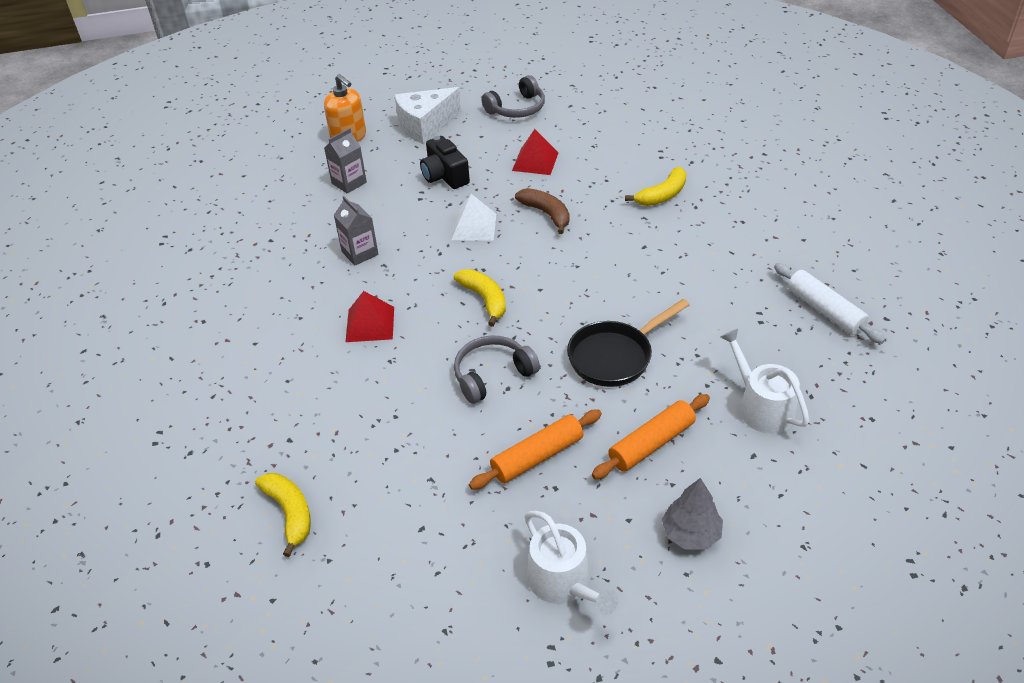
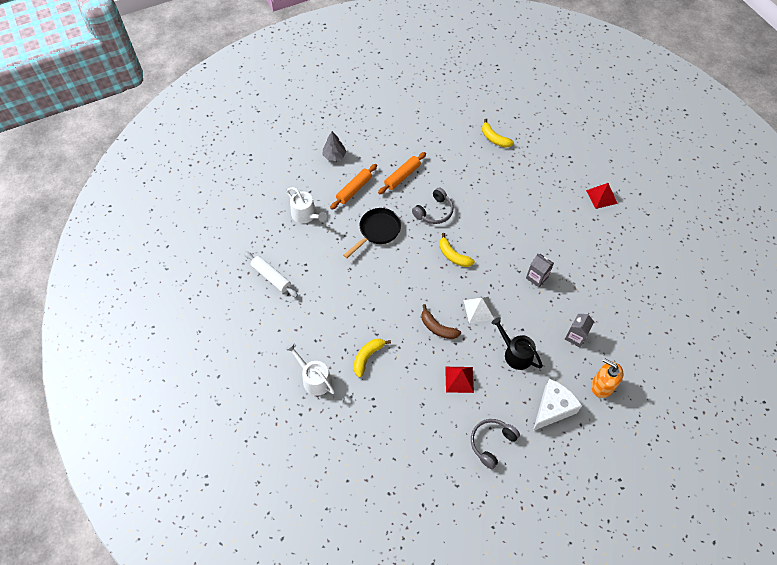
camera: 165 degrees right, 15 degrees up
red pyramid [345,291,394,342] -> red pyramid moved to [586,183,618,209]
black camera [420,136,470,189] -> black watering can [491,317,543,370]
white watering can [524,511,618,615] -> white watering can moved to [285,343,335,396]

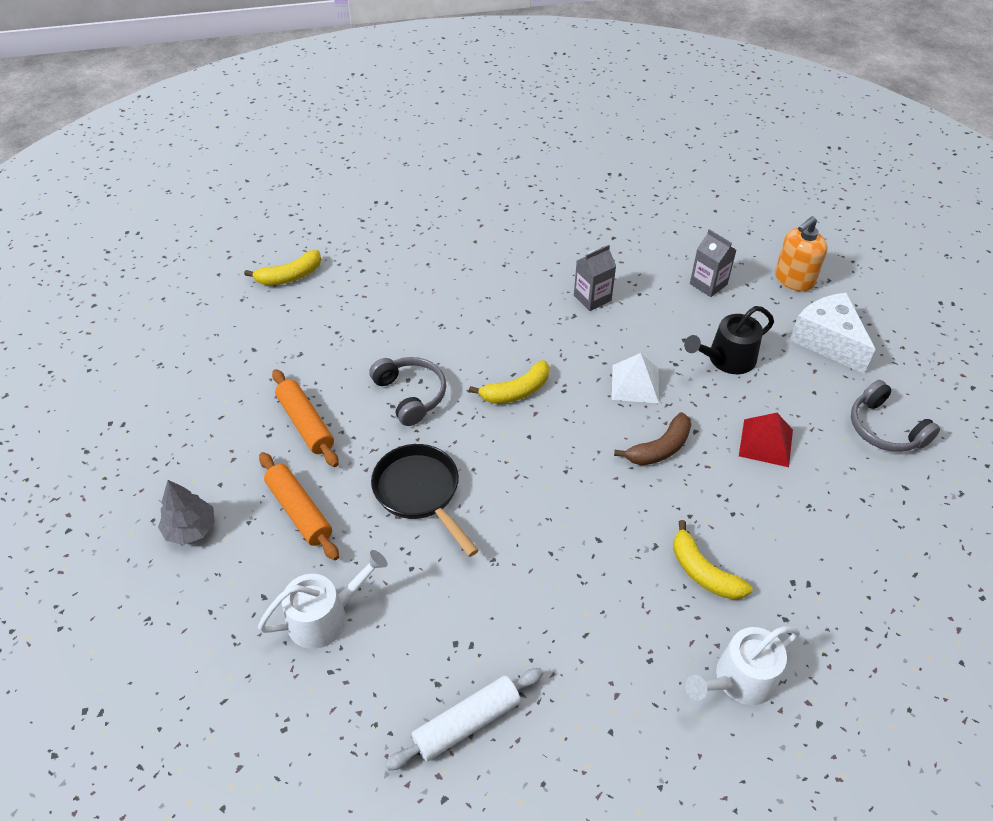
camera: 75 degrees left, 10 degrees down
red pyramid [586,183,618,209] -> none

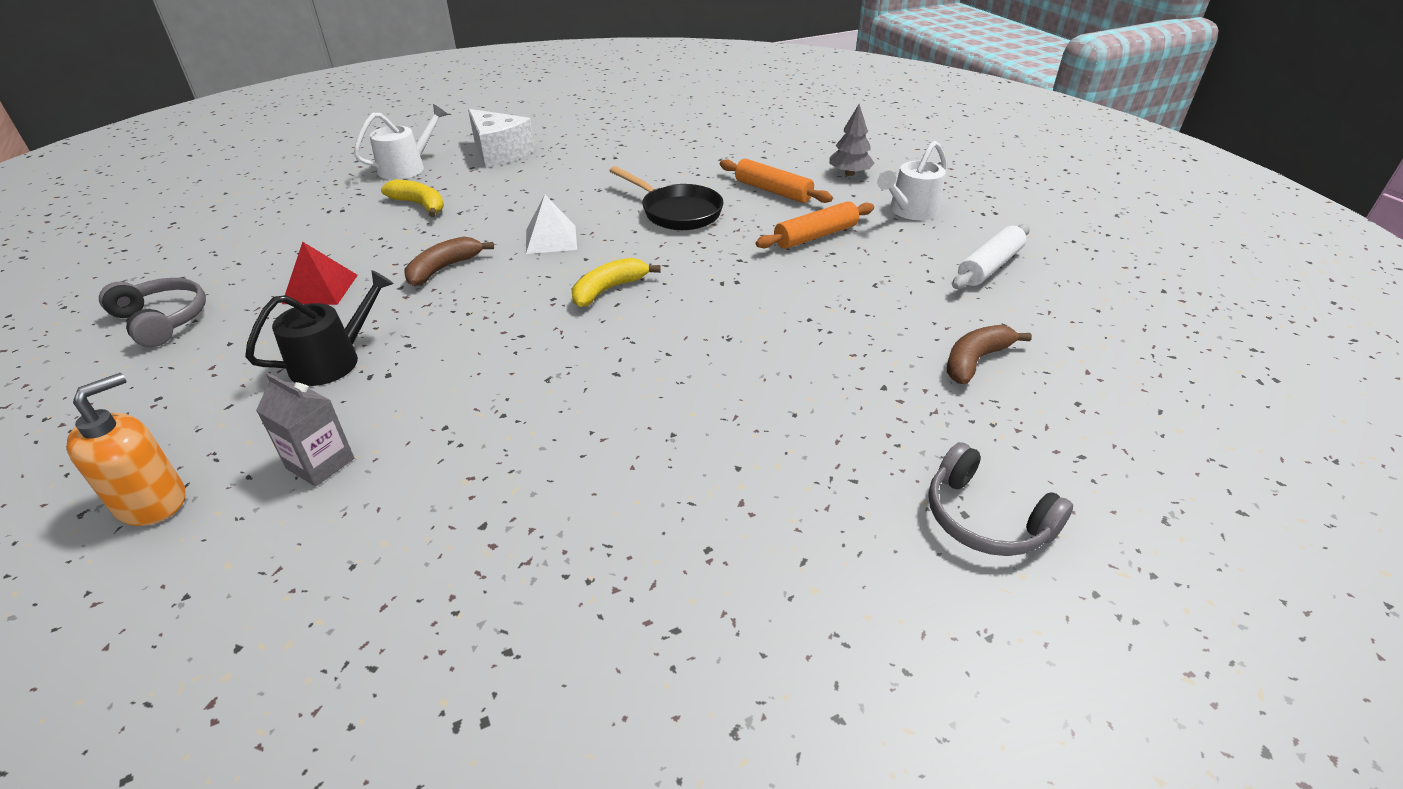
camera: 165 degrees right, 10 degrees down
yellow banana [244,250,321,285] -> brown banana [947,325,1032,384]
white watering can [258,550,387,649] -> white watering can moved to [877,141,947,220]
orange rolling pin [272,369,339,467] -> orange rolling pin turned 75 degrees counterclockwise [756,201,874,249]
grey headphones [369,357,446,426] -> grey headphones moved to [928,442,1073,556]
white rolling pin [385,668,543,771] -> white rolling pin moved to [952,224,1030,289]
grey carton [574,245,616,311] -> none
white pyramid [612,353,659,403] -> white pyramid moved to [526,195,577,254]
white cheese [790,293,875,374] -> white cheese moved to [468,109,535,168]

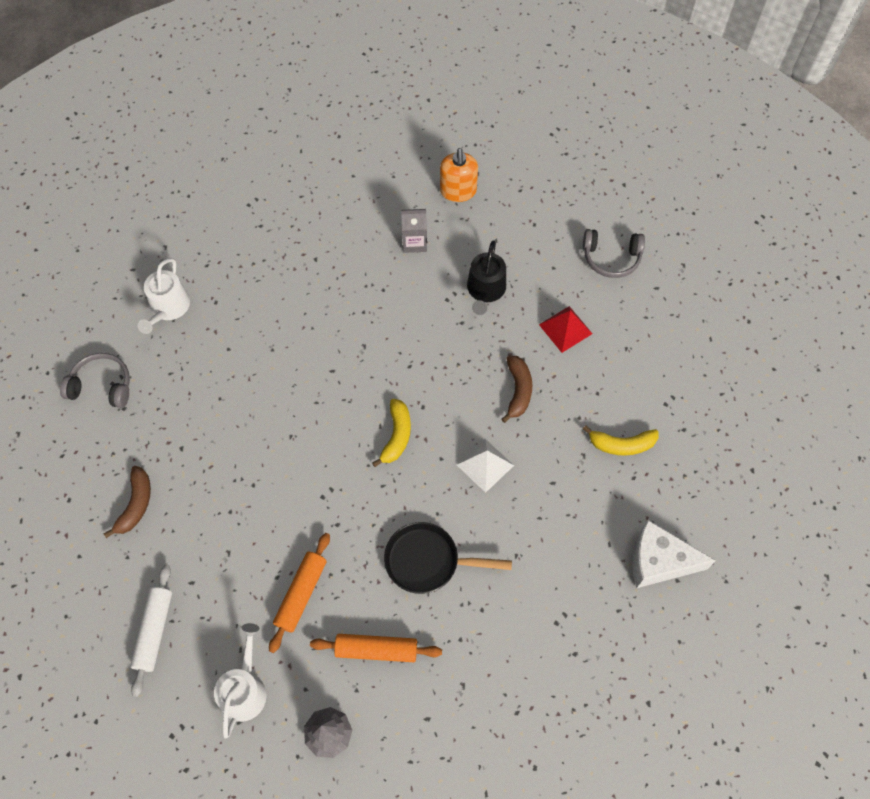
camera: 145 degrees right, 25 degrees up
white watering can [354,104,448,180] -> white watering can moved to [137,258,190,334]

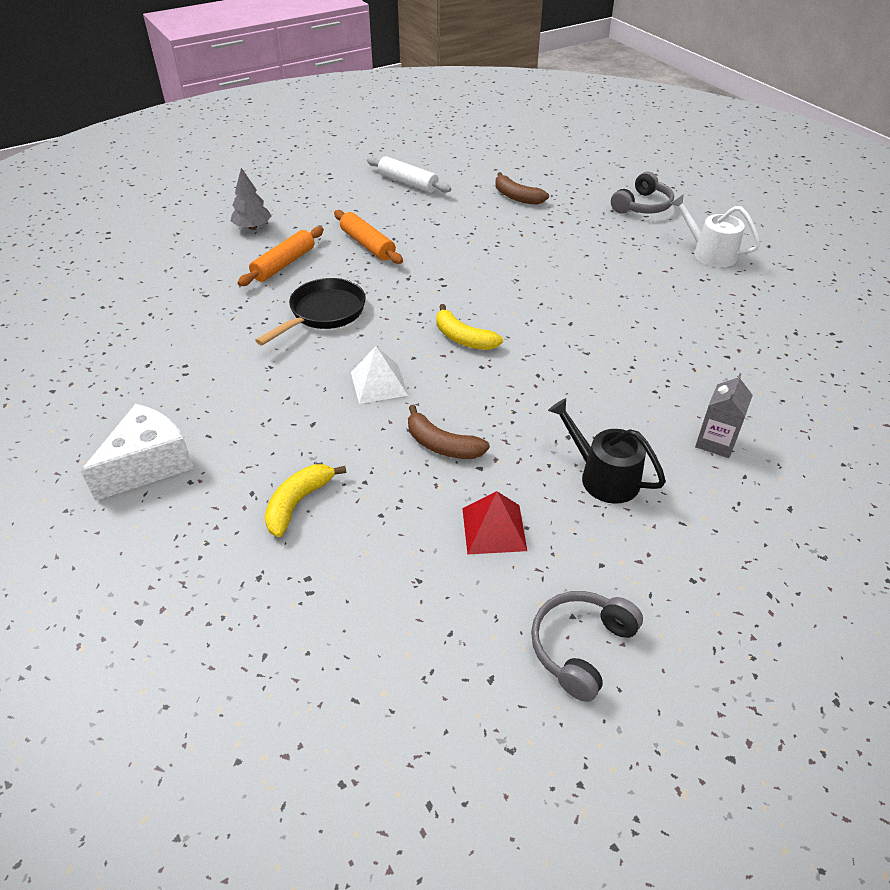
camera: 120 degrees right, 20 degrees down
white watering can [214,623,267,738] -> none
orange soap dispenser [440,148,478,202] -> none

